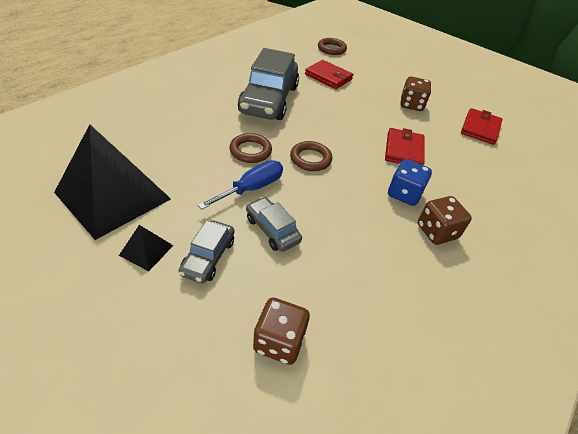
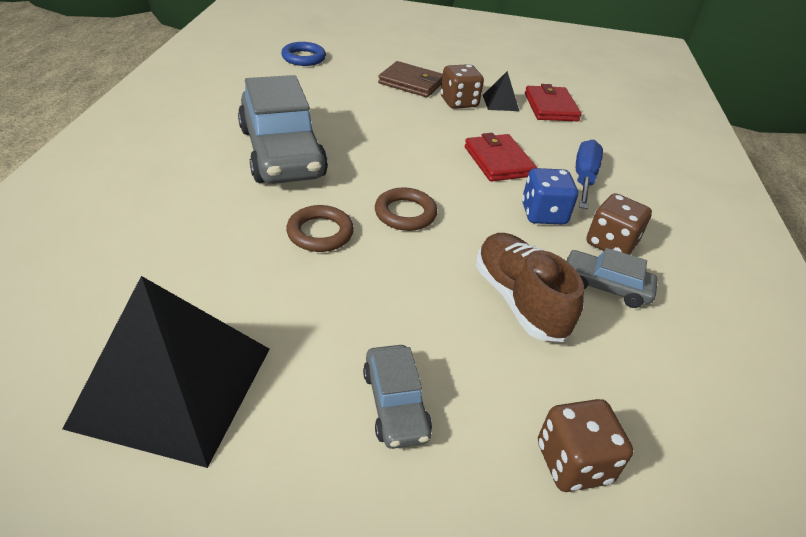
camera: 30 degrees left, 5 degrees down
black pyramid [119,225,173,271] -> black pyramid moved to [483,71,519,111]
blue screwdriver [198,160,283,210] -> blue screwdriver moved to [576,139,603,209]
grey car [246,197,302,252] -> grey car moved to [567,248,658,308]
red wallet [305,60,353,89] -> none
brown ring [318,38,347,55] -> blue ring [281,42,326,66]
none -> brown wallet [378,61,443,97]
none -> brown shoe [476,233,584,342]

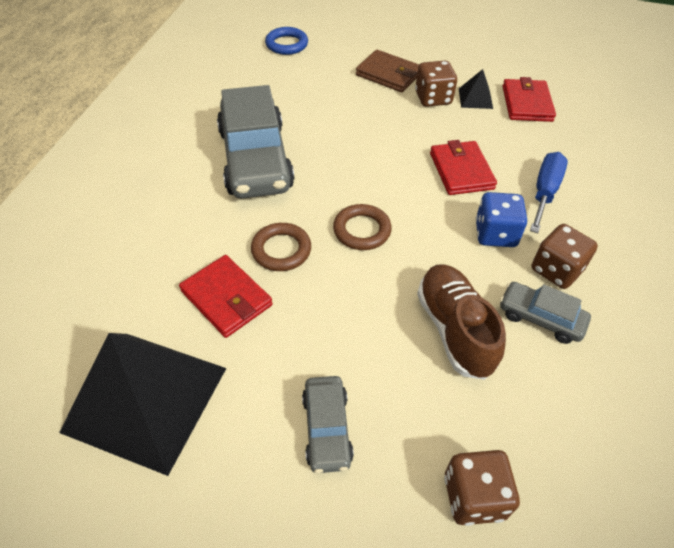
camera: 10 degrees right, 10 degrees up
none -> red wallet [179,255,273,338]

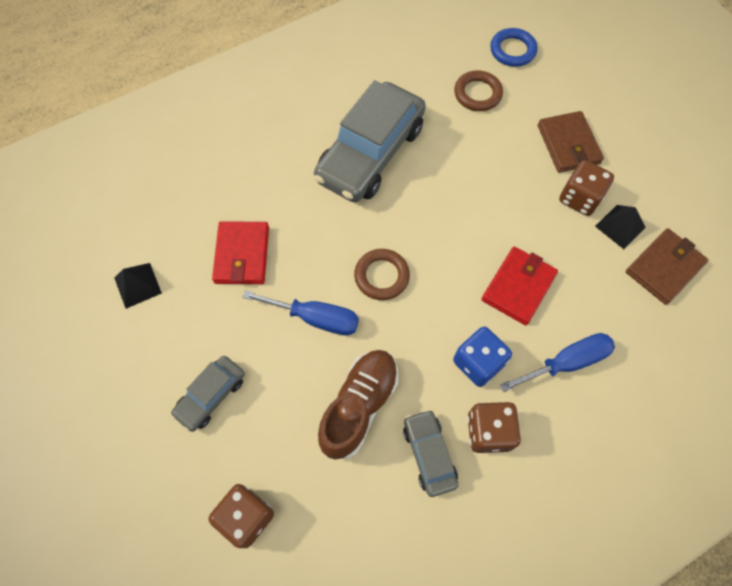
camera: 45 degrees right, 15 degrees up
black pyramid [59,333,227,476] -> black pyramid [114,263,162,309], size x0.41
brown ring [251,223,311,271] -> brown ring moved to [454,70,503,111]
red wallet [503,77,556,122] -> brown wallet [625,228,708,305]
none -> blue screwdriver [243,290,359,336]

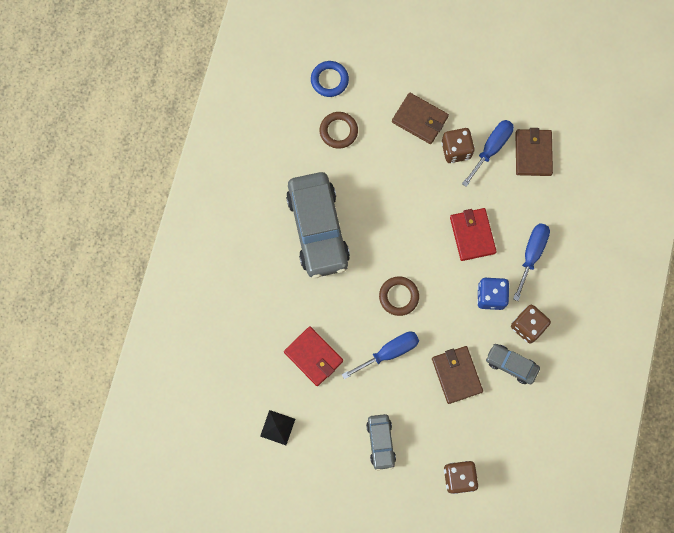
camera: 45 degrees left, 10 degrees up
brown shoe [318,350,398,460] -> brown wallet [432,346,483,404]
black pyramid [595,205,646,249] -> blue screwdriver [462,120,514,187]

